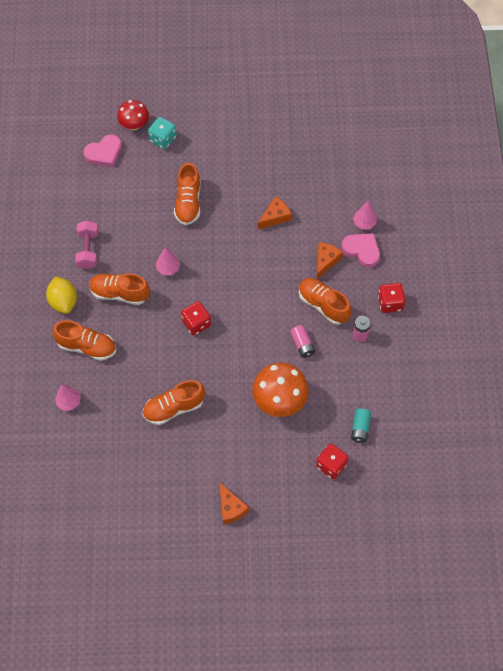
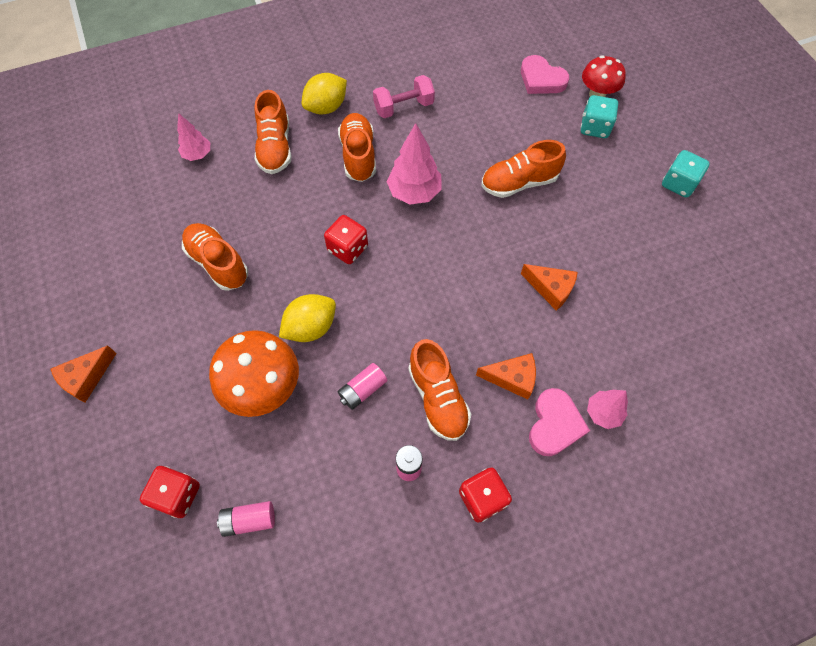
camera: 70 degrees right, 0 degrees up
pink tree [156,247,180,275] -> pink tree [386,123,442,205], size x1.64
orange shoe [299,278,351,325] -> orange shoe turned 135 degrees clockwise [408,339,471,441]
turquoise battery [351,409,371,443] -> pink battery [217,501,275,537]
none -> yellow lemon [279,294,336,342]
none -> turquoise dice [662,150,710,198]

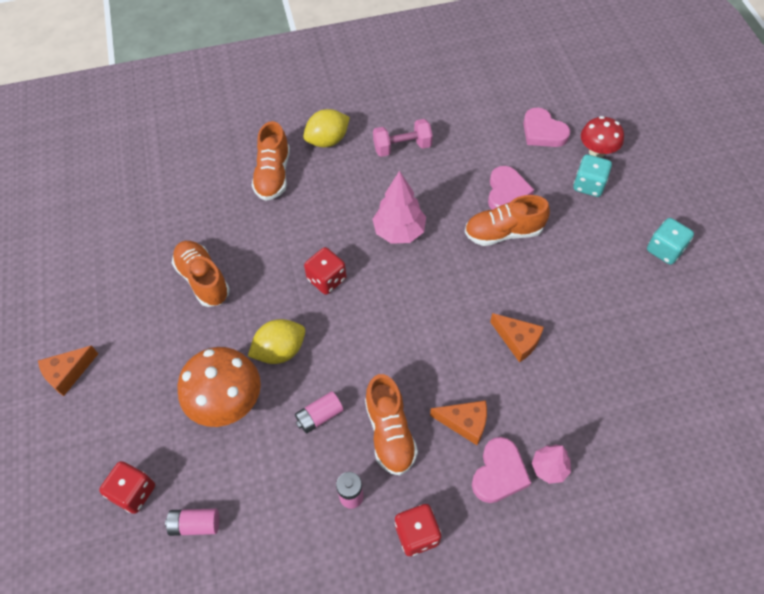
camera: 10 degrees right, 5 degrees down
pink tree [177,113,210,161] -> none
orange shoe [338,113,376,182] -> none
none -> pink heart [488,166,534,210]

